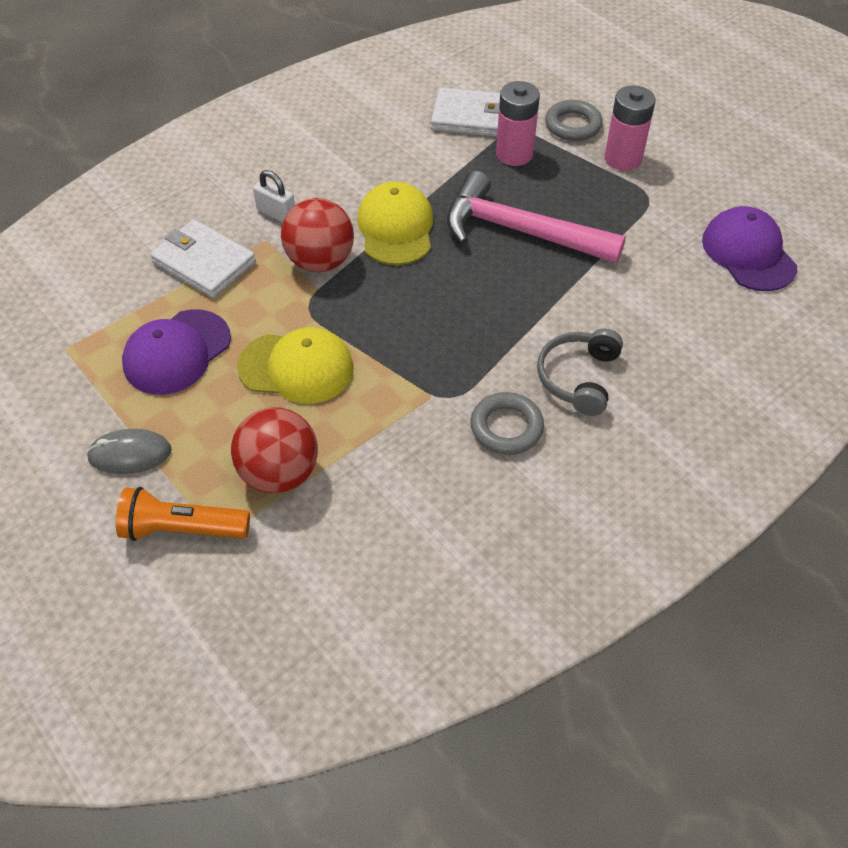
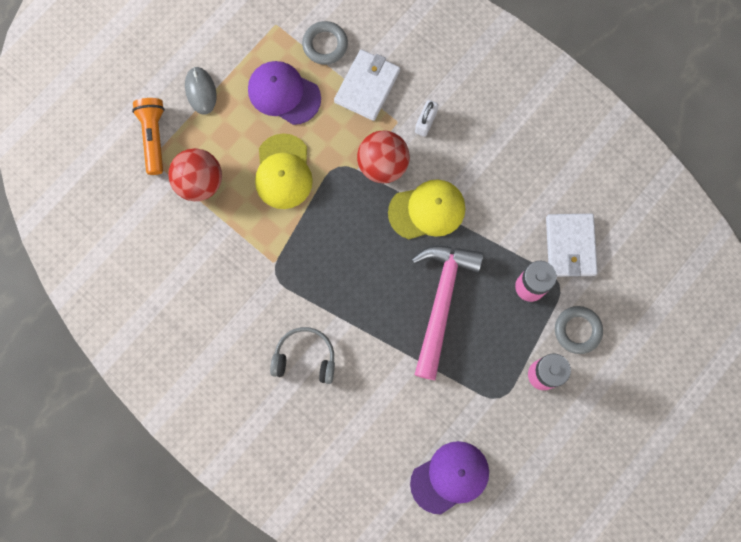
camera: 80 degrees right, 25 degrees up
grey ring [471,392,544,455] -> grey ring moved to [302,21,348,65]

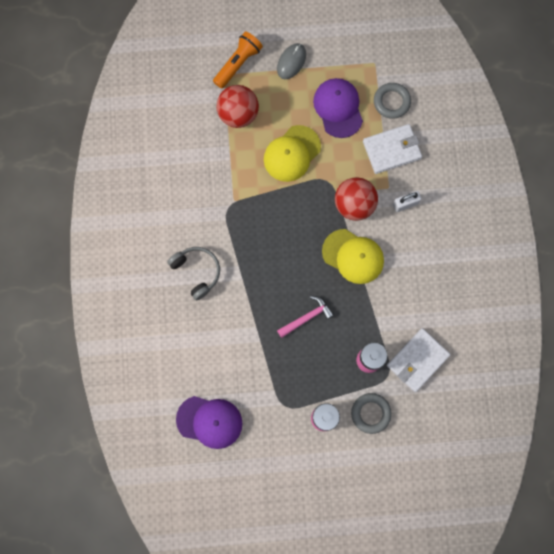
camera: 45 degrees right, 0 degrees up
pink hammer [411,245,483,380] -> pink hammer [277,296,334,338], size x0.51

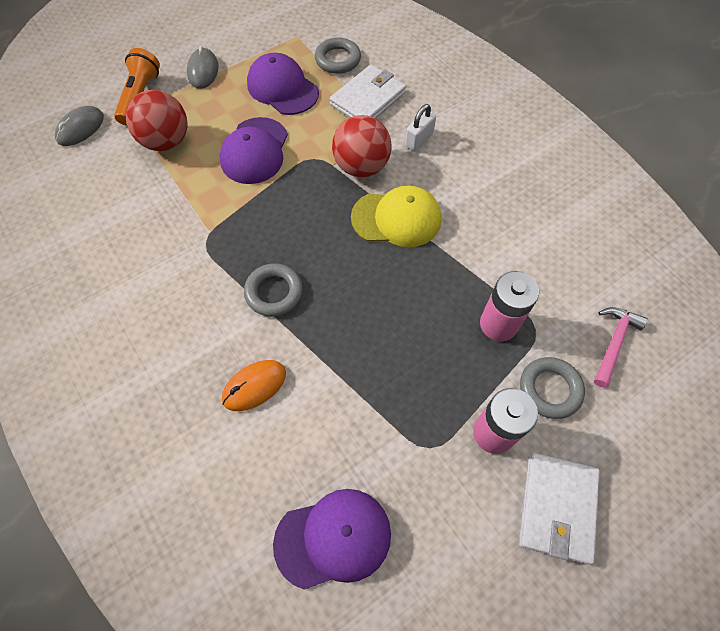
camera: 30 degrees left, 15 degrees down
grey headphones [167,247,220,300] -> none
yellow cap [264,125,321,182] -> purple cap [220,117,288,184]
pink hammer [277,296,334,338] -> pink hammer moved to [594,307,648,388]
white wallet [387,328,451,392] -> white wallet moved to [519,453,600,565]
none -> grey mouse [55,106,104,146]
none -> orange mouse [222,360,286,411]
none -> grey ring [244,263,303,317]

